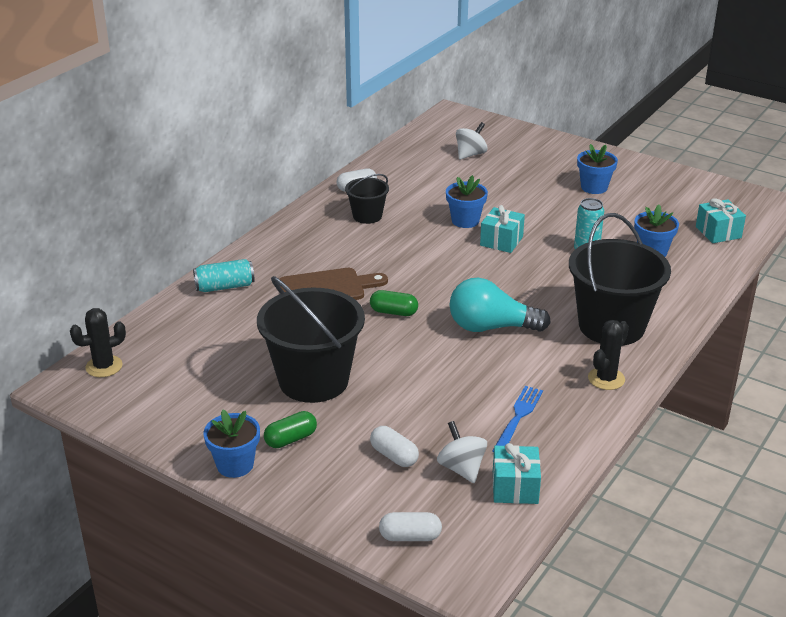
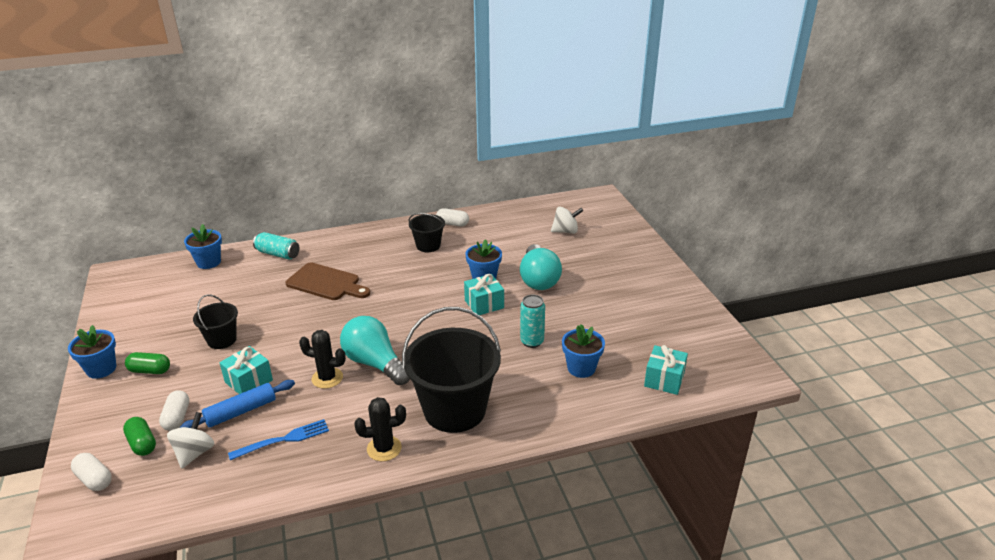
camera: 40 degrees right, 0 degrees up
black cactus [70,308,126,377] -> black cactus moved to [299,330,346,389]
black bucket [257,276,365,403] -> black bucket [193,294,238,349], size x0.51
green capsule [370,290,418,316] -> green capsule moved to [123,417,156,456]
turquoise gift [493,443,541,504] -> turquoise gift moved to [219,346,273,394]
blue flower pot [577,144,618,194] -> blue flower pot moved to [184,224,222,269]
none -> blue rolling pin [180,380,295,428]
none -> turquoise light bulb [520,244,562,290]

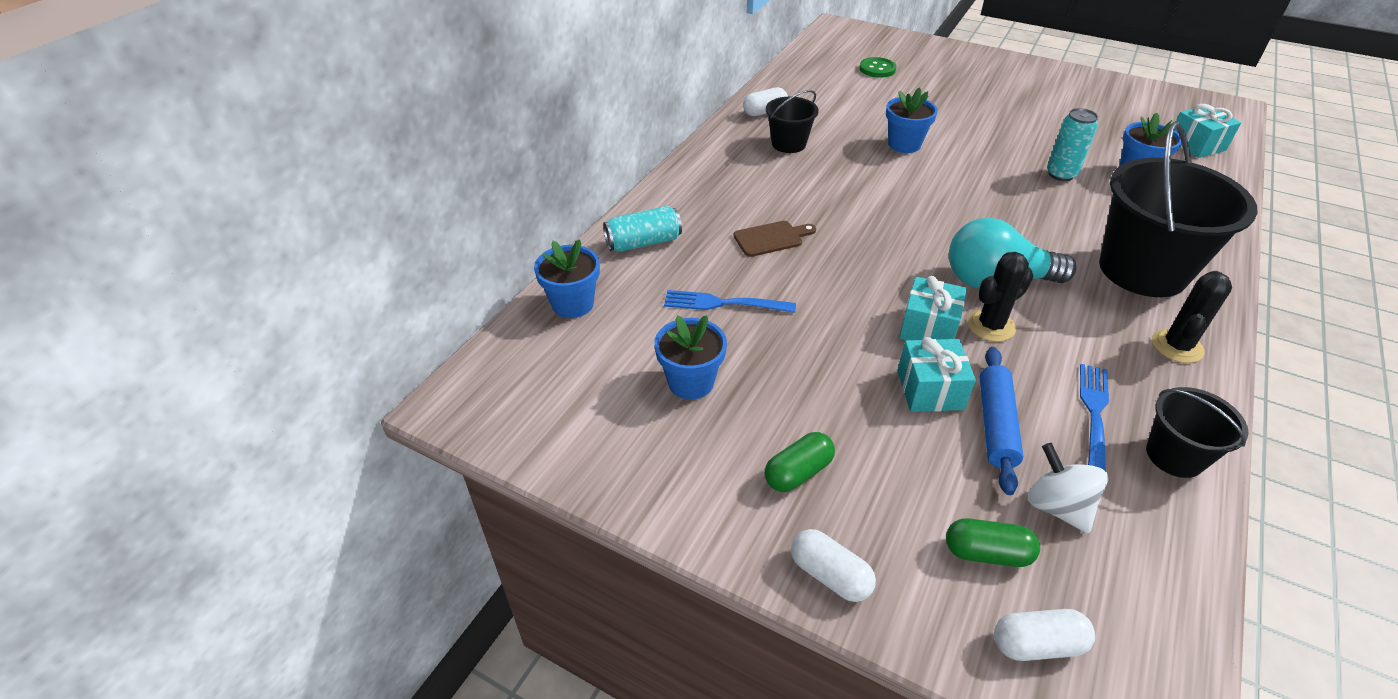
camera: 45 degrees left, 10 degrees up
blue flower pot [68,325,116,379] -> blue flower pot moved to [654,315,727,399]
white capsule [159,390,189,431] -> white capsule moved to [791,529,876,602]
black bucket [193,294,238,349] -> black bucket moved to [1146,387,1249,478]
brown cutting board [286,263,370,300] -> brown cutting board [734,221,816,257], size x0.61
turquoise gift [464,274,504,315] -> turquoise gift moved to [899,276,967,340]
turquoise light bulb [520,244,562,290] -> none
white spinning top [551,207,583,234] -> green button [859,57,896,78]
none -> blue fork [664,290,796,313]

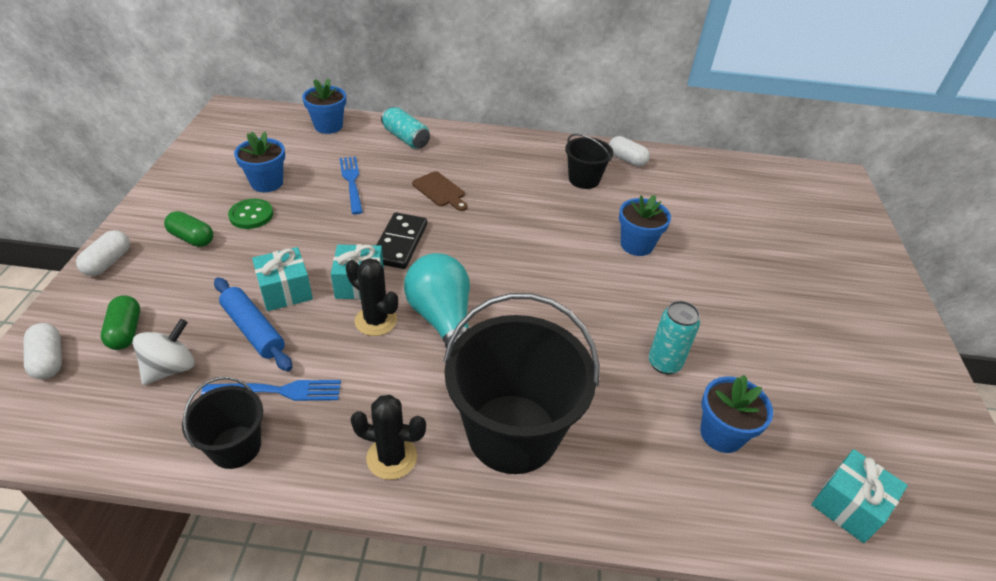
camera: 65 degrees right, 0 degrees up
green button [859,57,896,78] -> green button moved to [228,199,273,229]
blue rolling pin [980,347,1023,495] -> blue rolling pin turned 60 degrees clockwise [214,278,292,371]
none -> black domino [377,212,427,269]

